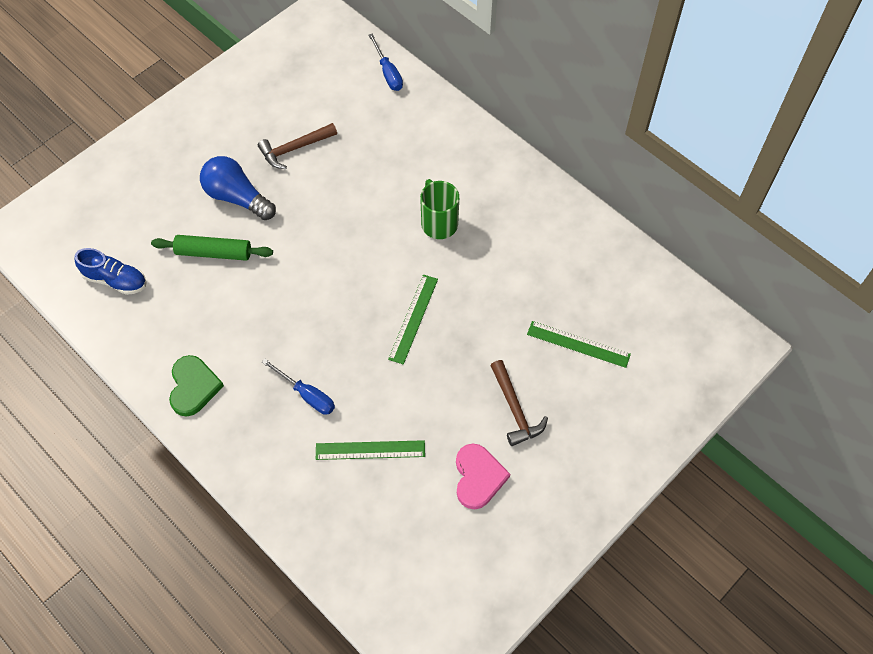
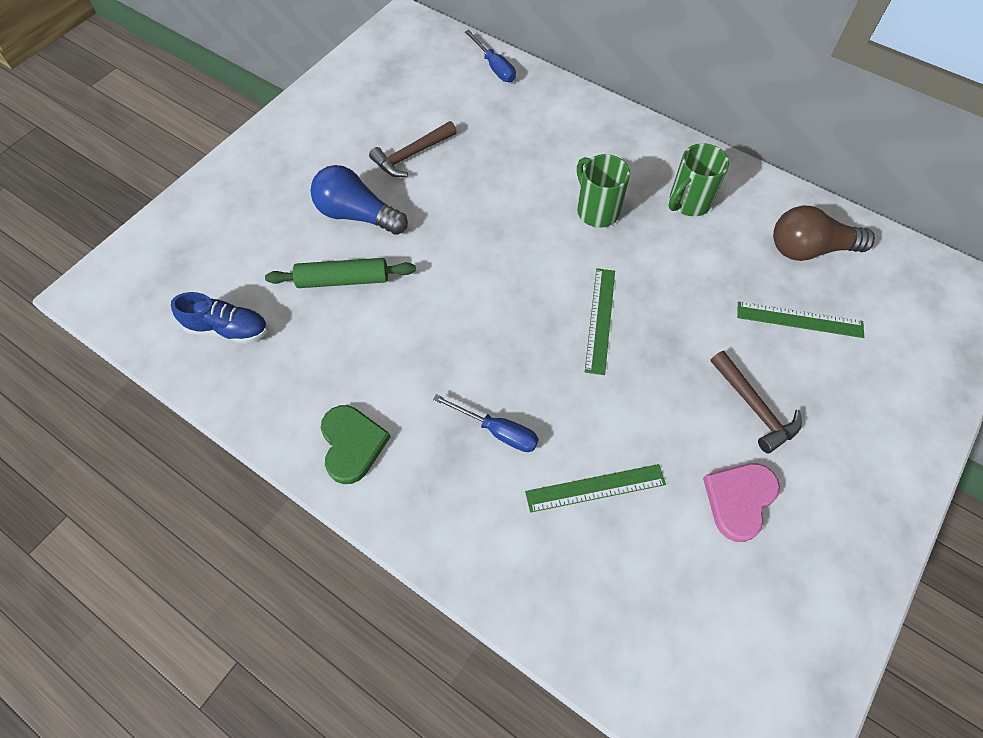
camera: 10 degrees left, 0 degrees up
pink heart [456,444,510,509] -> pink heart turned 135 degrees counterclockwise [703,463,780,542]
none -> green mug [669,143,729,216]
none -> brown light bulb [773,205,875,261]

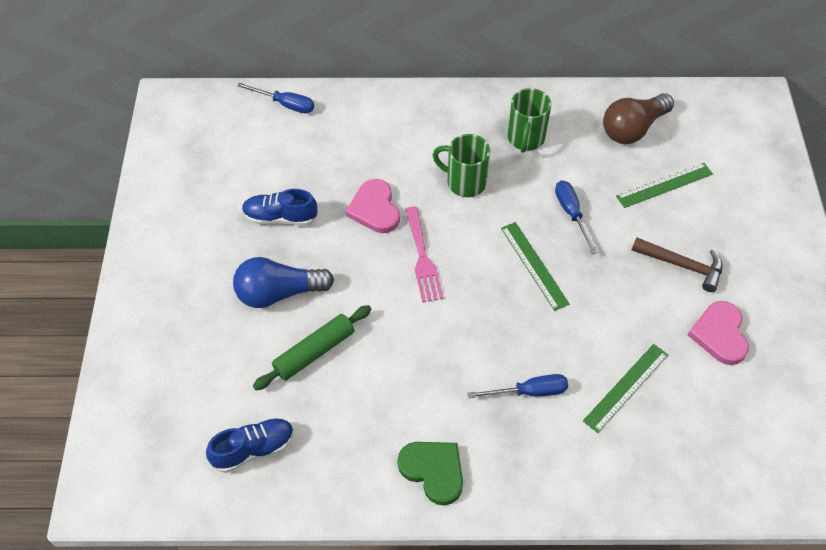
camera: 35 degrees left, 5 degrees down
brown hammer [369,121,457,177] -> blue shoe [242,189,318,226]
none -> pink heart [346,179,400,233]
none -> pink fork [405,206,444,303]
none -> blue screwdriver [555,180,598,254]

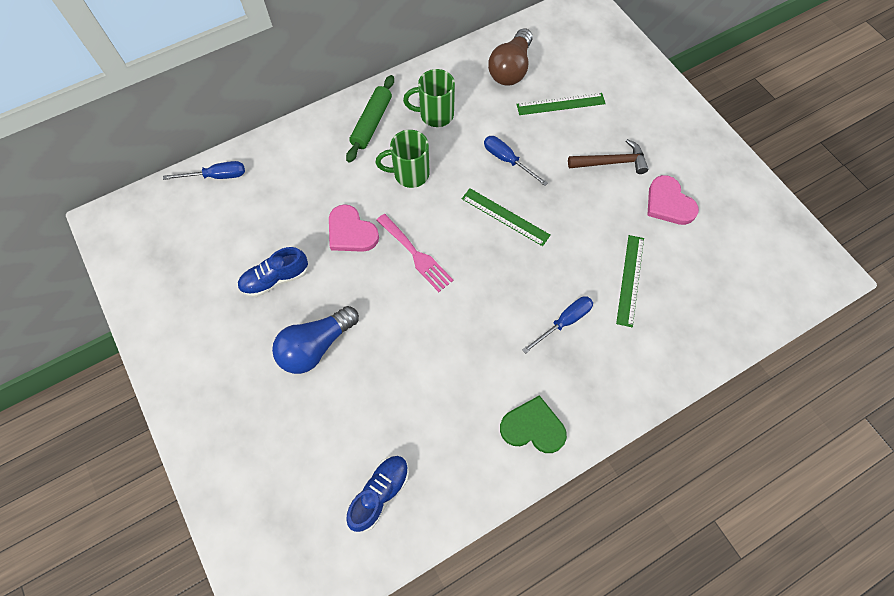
camera: 30 degrees left, 10 degrees up
green rolling pin [253,305,371,390] -> green rolling pin moved to [346,75,394,163]
green mug [508,88,551,153] -> green mug turned 105 degrees clockwise [403,69,455,127]
green ruler [616,163,713,208] -> green ruler turned 45 degrees clockwise [517,93,606,115]

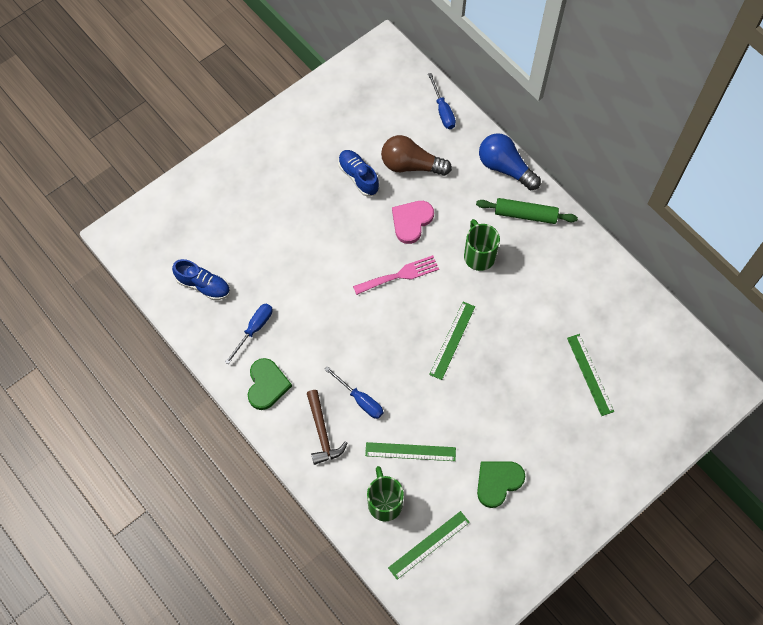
camera: 80 degrees right, 0 degrees up
blue light bulb [272,306,359,374] -> blue light bulb moved to [479,133,541,190]
pink fork [376,214,453,292] -> pink fork turned 150 degrees counterclockwise [353,255,439,295]
green mug [403,69,455,127] -> green mug moved to [367,466,404,522]
blue screwdriver [484,136,548,186] -> blue screwdriver moved to [225,304,272,364]
brown light bulb [488,28,532,85] -> brown light bulb moved to [381,135,452,176]
brown hammer [568,139,648,174] -> brown hammer moved to [307,390,347,465]
pink heart [647,175,699,225] -> green heart [477,462,525,508]
none -> green ruler [388,511,470,579]

